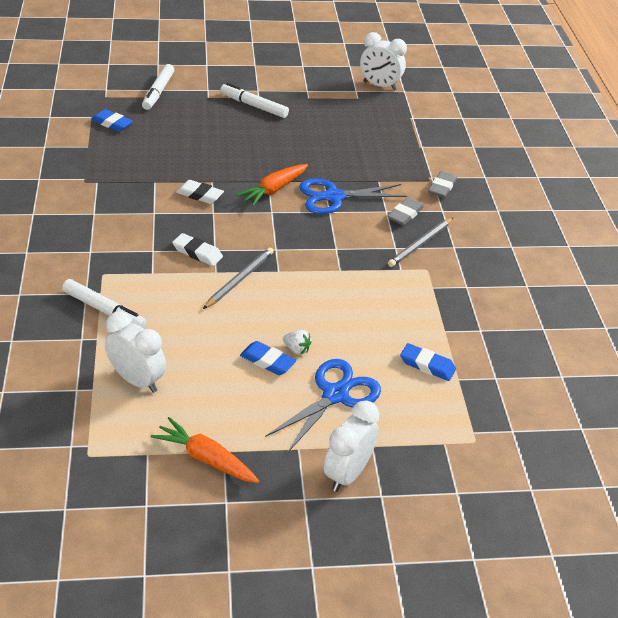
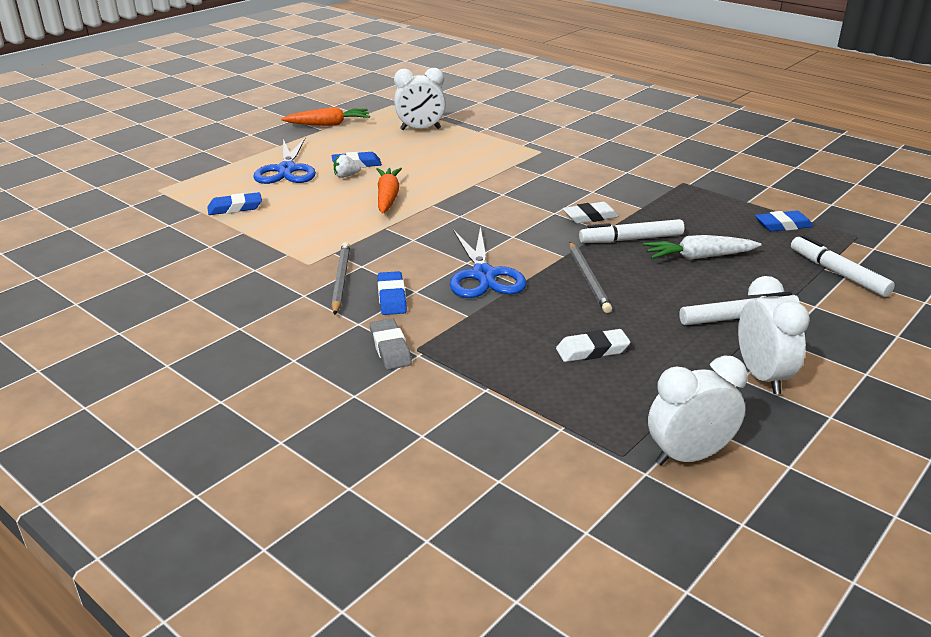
camera: 140 degrees right, 10 degrees down
white marker [62,279,146,329] -> white marker moved to [579,219,684,243]
white eraser [172,233,223,266] -> white eraser moved to [556,329,631,362]
grey pencil [203,248,274,309] -> grey pencil moved to [569,242,612,313]
orange carrot [237,164,308,206] -> orange carrot moved to [377,168,402,213]
blue scissors [299,178,407,214] -> blue scissors turned 135 degrees clockwise [450,226,527,298]
white clock [324,401,380,492] -> white clock moved to [738,276,810,394]
grey eraser [387,197,424,225] -> blue eraser [378,271,407,315]
none -> white carrot [643,235,761,260]

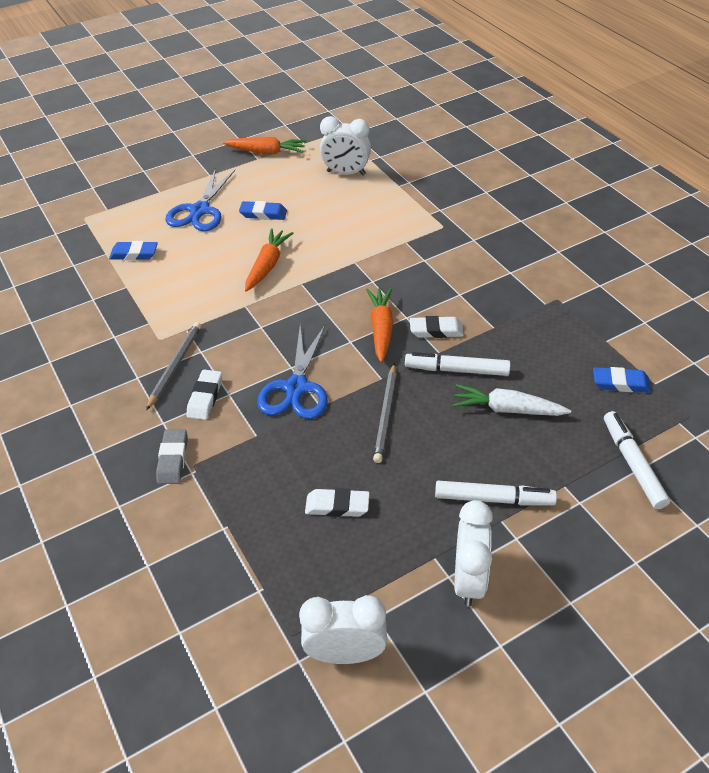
camera: 20 degrees right, 15 degrees up
white strawberry [334,154,361,178] -> none
blue eraser [378,271,407,315] -> white eraser [186,370,222,420]
none -> orange carrot [366,288,393,363]

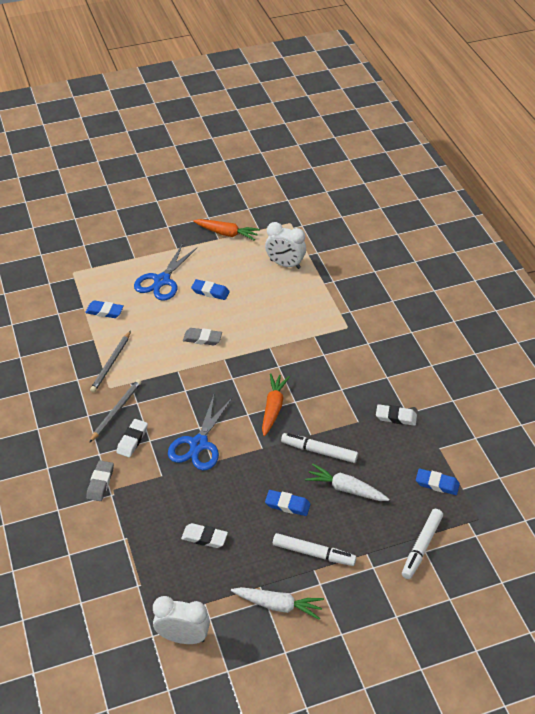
camera: 10 degrees right, 0 degrees up
orange carrot [245,228,293,292] -> grey eraser [183,328,222,345]
grey pencil [373,363,396,463] -> grey pencil moved to [90,331,131,392]
white eraser [410,316,464,338] -> white eraser moved to [376,404,417,426]
white clock [454,500,493,607] -> white carrot [231,587,324,620]
white marker [604,411,670,509] -> white marker turned 150 degrees counterclockwise [402,509,443,579]
none -> blue eraser [265,490,311,516]

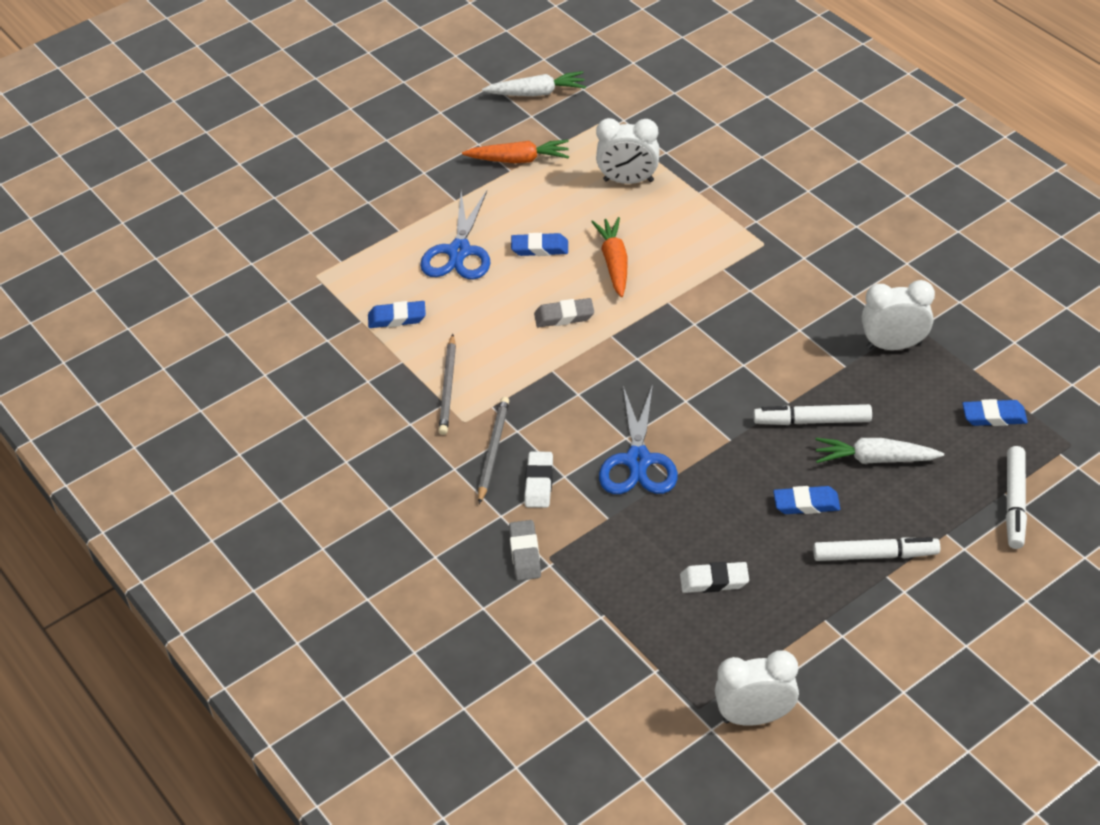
camera: 15 degrees left, 0 degrees up
white carrot [231,587,324,620] -> white carrot moved to [482,71,586,96]
orange carrot [262,373,290,436] -> orange carrot moved to [591,217,628,297]
white eraser [376,404,417,426] -> white clock [862,280,935,350]

